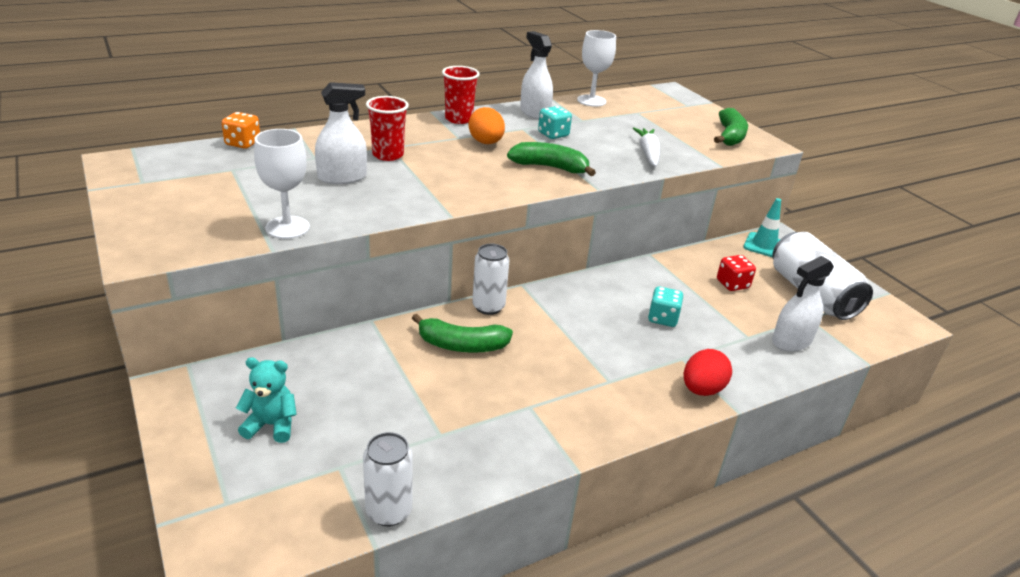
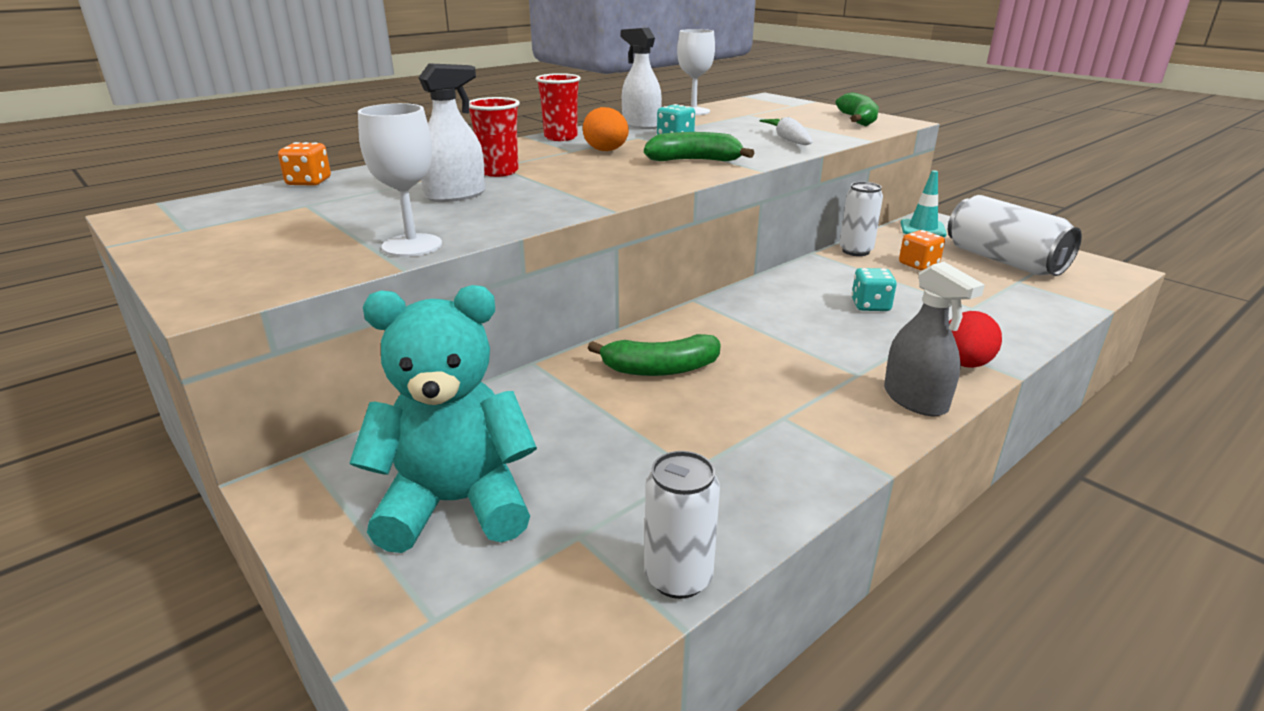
camera: 10 degrees left, 5 degrees down
turquoise teddy bear [236,357,297,443] -> turquoise teddy bear [349,285,537,553], size x1.95
white can [472,244,509,315] -> white can moved to [840,182,883,256]
red dice [717,255,756,291] -> orange dice [899,230,945,270]
white spray bottle [772,256,834,352] -> none
none -> grey spray bottle [884,262,985,416]

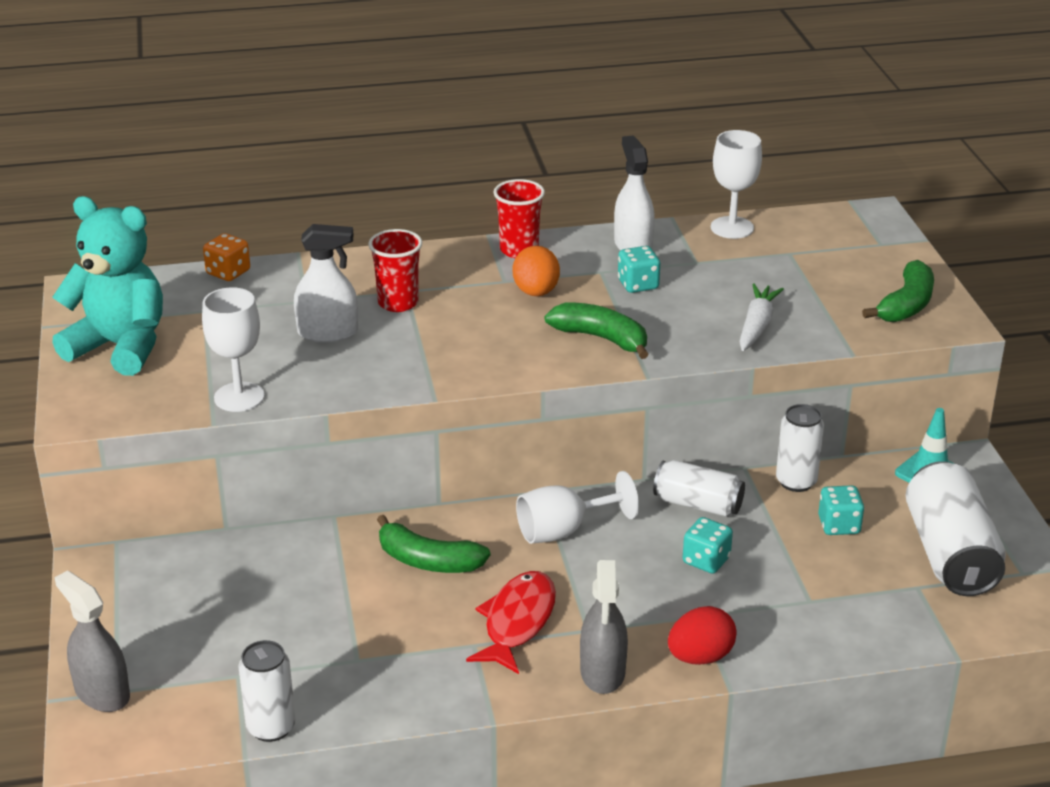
camera: 30 degrees right, 5 degrees up
turquoise teddy bear [349,285,537,553] -> turquoise teddy bear moved to [52,196,163,376]
orange dice [899,230,945,270] -> turquoise dice [818,485,864,535]
none -> grey spray bottle [54,570,130,712]
none -> red fish [466,571,556,674]
none -> white goblet [516,471,639,544]
none -> white can [653,460,745,517]

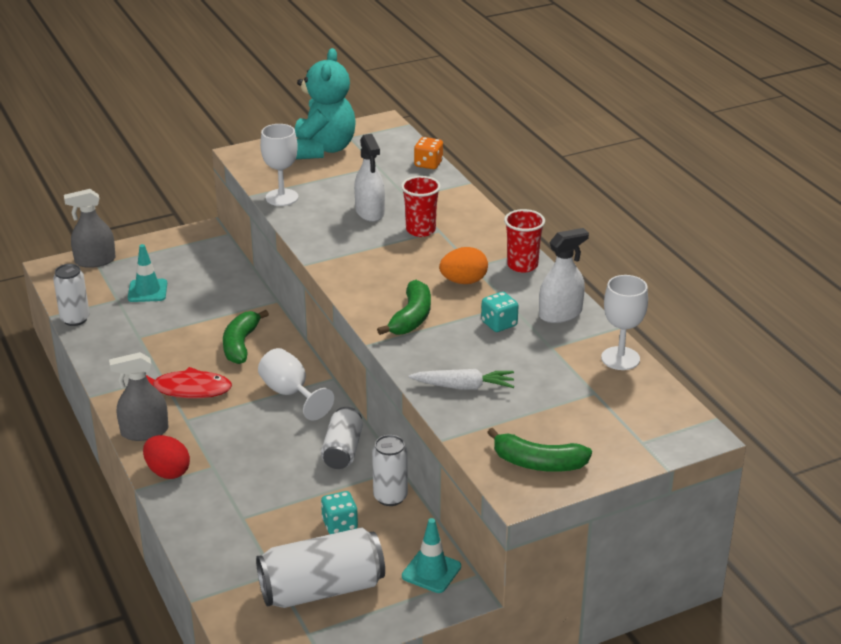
camera: 75 degrees right, 0 degrees up
grey spray bottle [54,570,130,712] -> grey spray bottle turned 135 degrees counterclockwise [64,189,116,268]
turquoise dice [683,517,733,574] -> none
none -> turquoise traffic cone [128,244,167,302]

